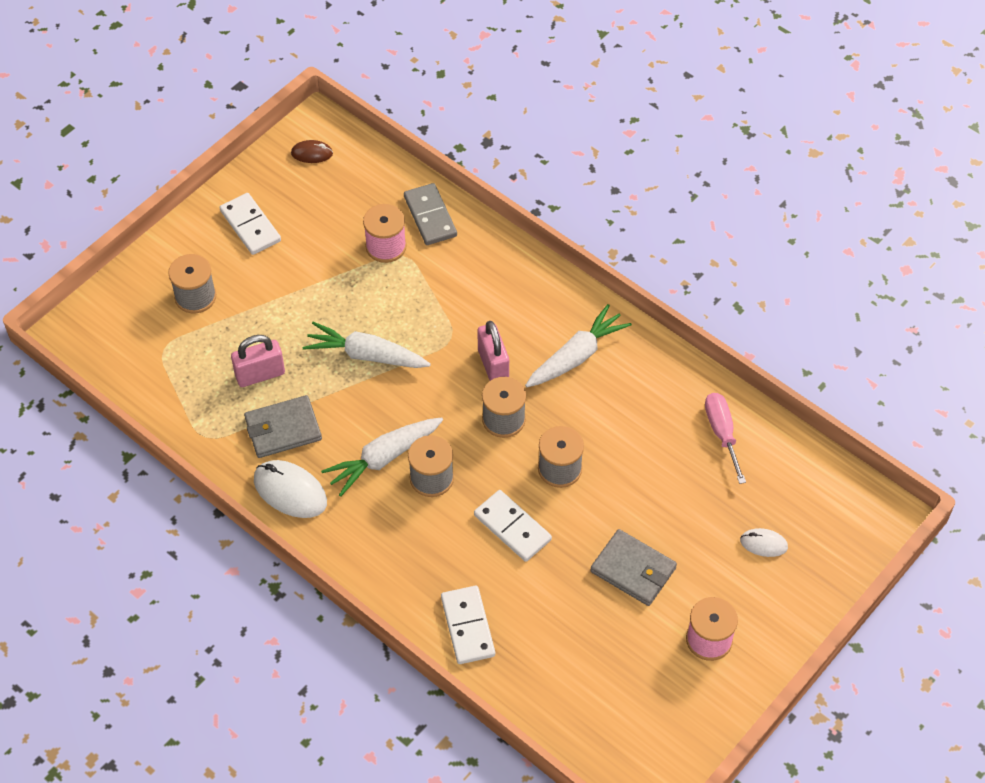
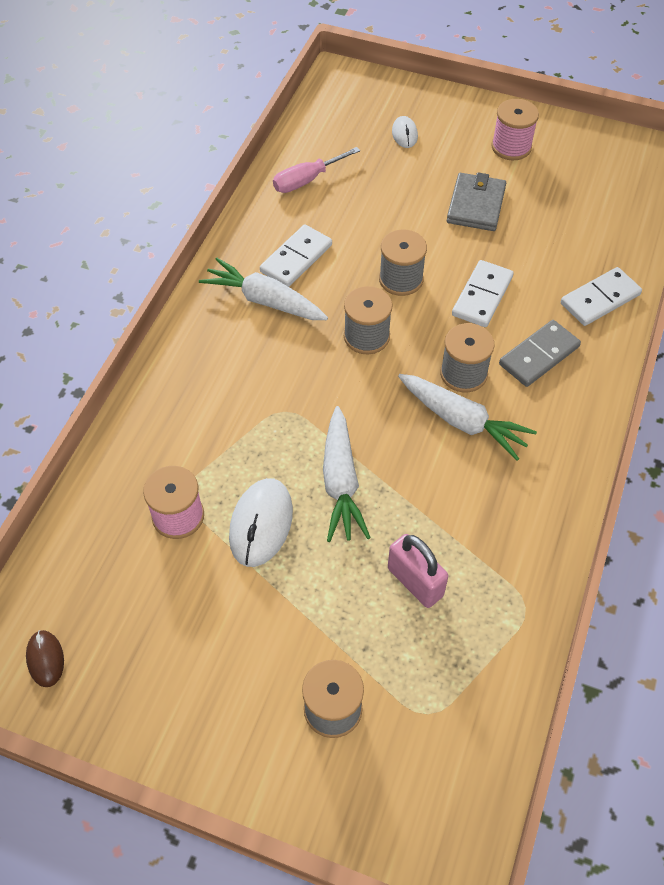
camera: 110 degrees left, 0 degrees up
white domino [220,193,281,255] -> white domino moved to [260,224,332,287]
grey wallet [244,395,322,458] -> none
white mouse [254,460,327,518] -> white mouse moved to [229,478,293,567]
grey domino [404,183,457,245] -> grey domino moved to [499,320,581,387]
pink padlock [478,321,509,381] -> none

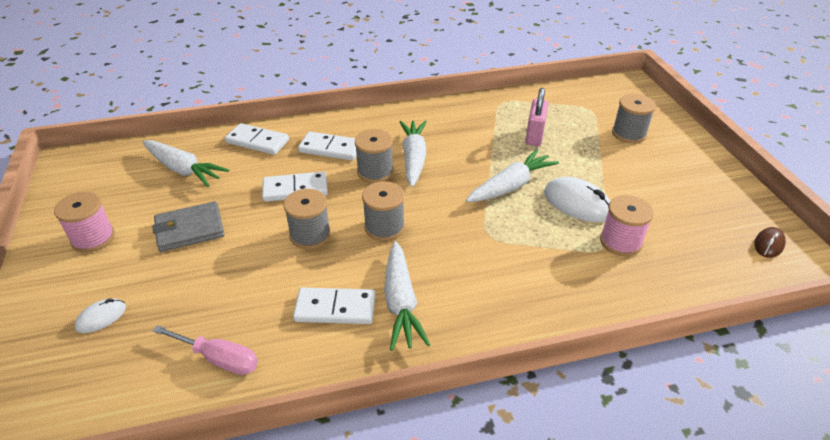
camera: 125 degrees left, 15 degrees down
white mouse [229,478,293,567] -> white mouse turned 60 degrees clockwise [544,177,610,222]
grey domino [499,320,581,387] -> white domino [298,131,357,161]
none -> white carrot [143,140,229,187]

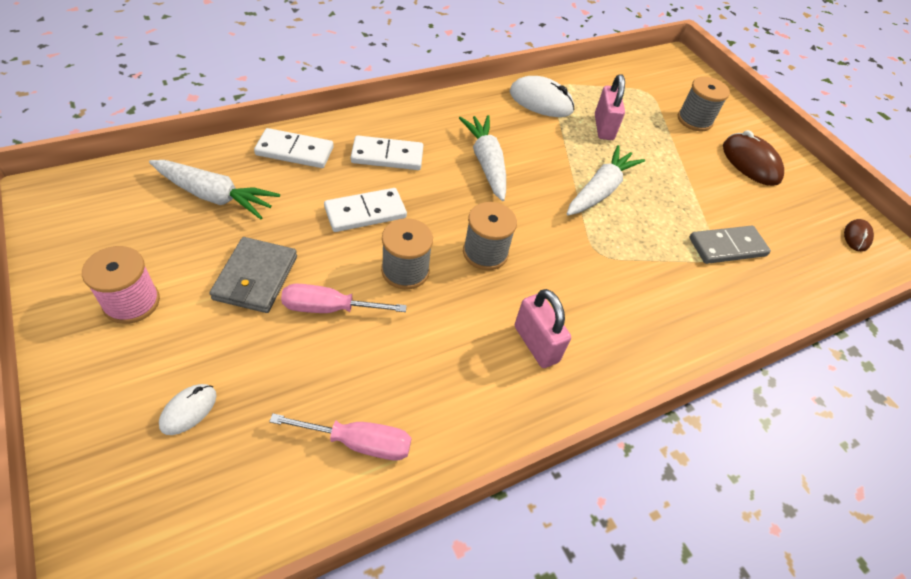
camera: 20 degrees left, 10 degrees up
grey wallet [152,201,224,252] -> grey wallet turned 45 degrees counterclockwise [209,237,297,313]
white domino [293,288,376,324] -> none
grey spool [355,129,394,183] -> none
white carrot [384,241,430,351] -> pink padlock [515,289,571,368]
white mouse [544,177,610,222] -> white mouse moved to [510,76,575,117]
pink spool [600,195,654,256] -> grey domino [689,226,771,264]
none -> pink screwdriver [281,284,407,313]
none -> brown mouse [723,130,784,186]

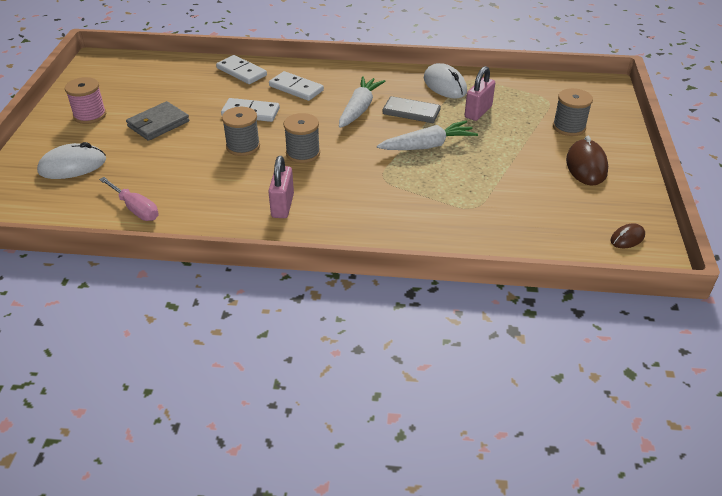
camera: 40 degrees right, 10 degrees down
white carrot [149,160,280,219] -> none
white mouse [159,384,217,435] -> white mouse [37,142,106,179], size x1.78
pink screwdriver [281,284,407,313] -> none
grey domino [689,226,771,264] -> grey domino moved to [383,96,441,123]

